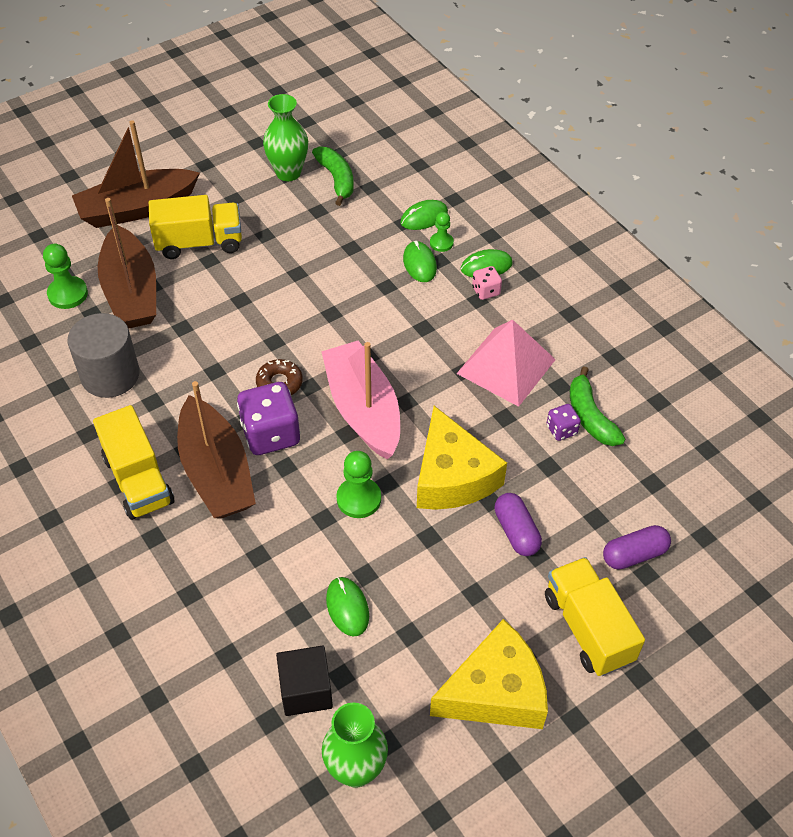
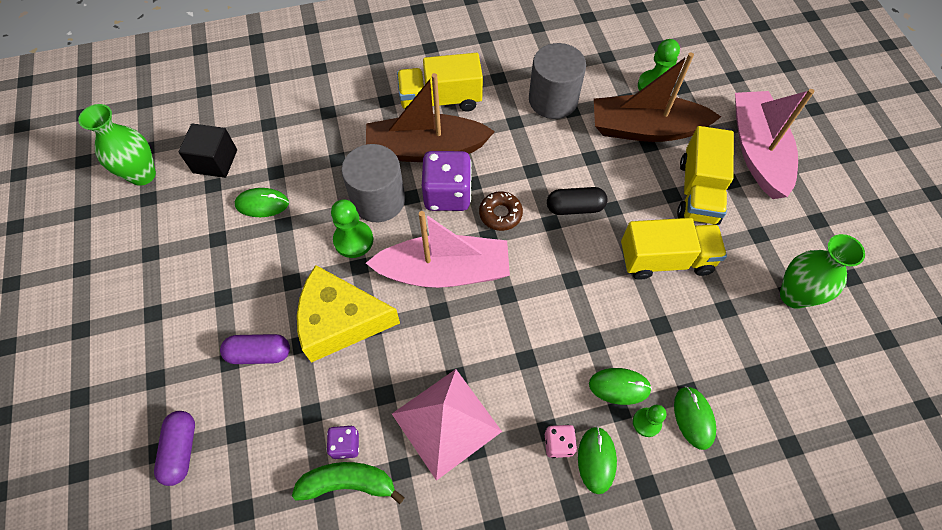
camera: 110 degrees right, 10 degrees up
brown boat [72,120,200,228] -> pink boat [735,89,814,199]
green banana [312,146,354,206] -> none
yellow cheese [430,619,548,729] -> none
yellow truck [545,557,645,676] -> yellow truck moved to [621,218,727,280]
none -> grey cylinder [341,144,405,222]
none -> black capsule [547,187,607,215]

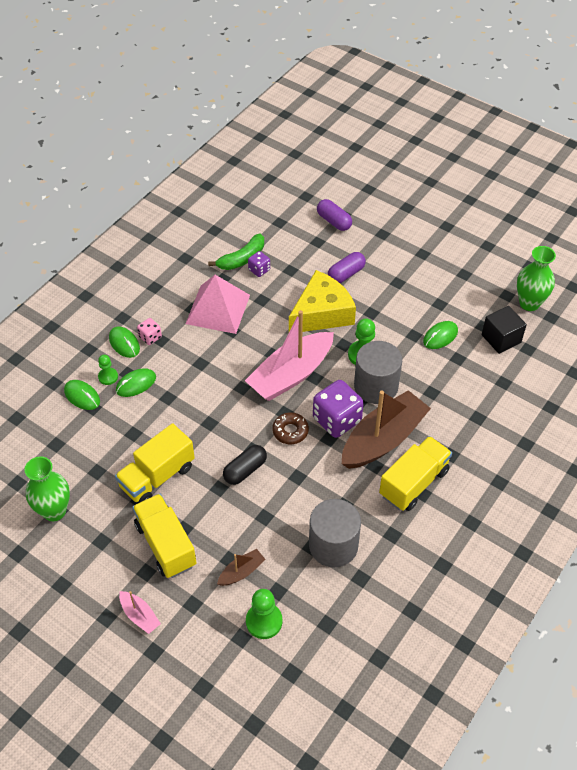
camera: 140 degrees right, 10 degrees down
brown boat [594,53,721,142] -> brown boat [217,549,266,586], size x0.45
pink boat [735,89,814,199] -> pink boat [119,591,161,634], size x0.45

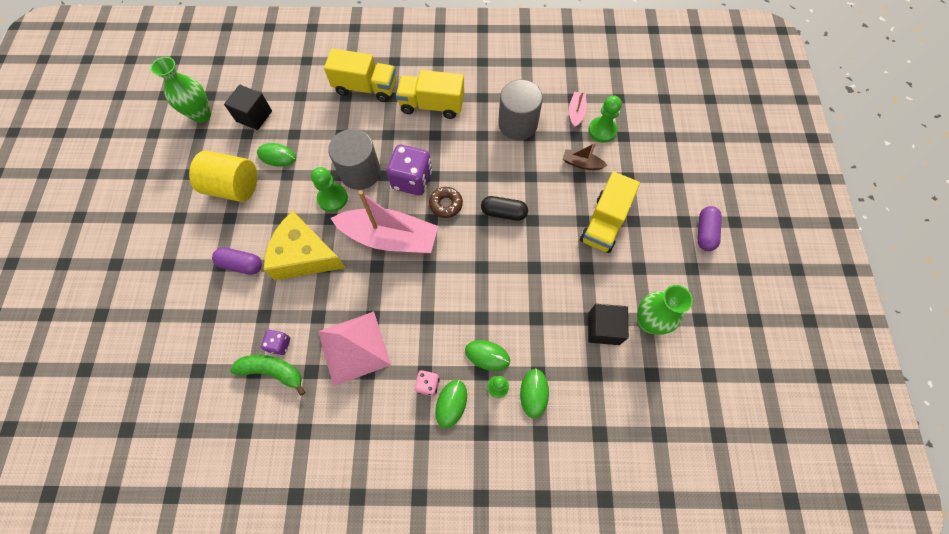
camera: 125 degrees left, 15 degrees up
yellow truck [115,423,195,503] -> yellow truck moved to [324,48,396,102]
pink boat [119,591,161,634] -> pink boat moved to [569,92,587,128]
purple capsule [317,199,352,231] -> purple capsule moved to [698,206,722,251]
brown boat [342,390,431,469] -> none
none -> yellow cylinder [189,151,257,202]
none -> black cube [588,304,629,345]

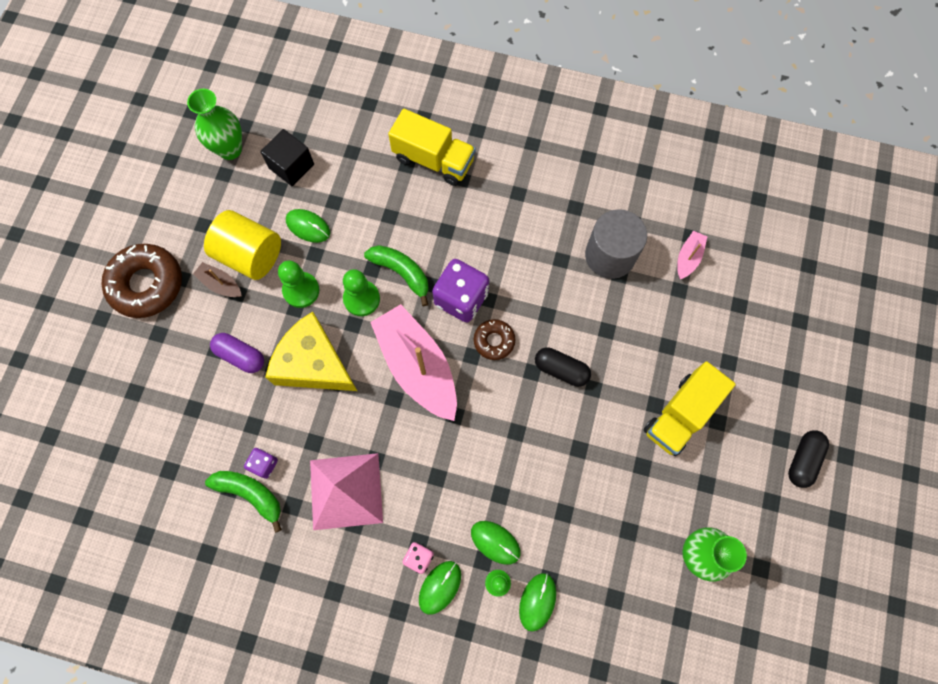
camera: 15 degrees right, 5 degrees up
grey cylinder [328,129,381,190] -> green banana [364,245,429,306]
pink boat [331,190,438,253] -> pink boat turned 150 degrees counterclockwise [370,304,457,421]
yellow truck [396,70,464,119] -> none
brown boat [563,143,608,170] -> brown boat moved to [193,262,242,297]
green pawn [588,95,622,143] -> green pawn moved to [278,260,320,308]
black cube [588,304,629,345] -> none
purple capsule [698,206,722,251] -> black capsule [788,430,829,488]
none -> brown donut [101,244,182,318]

